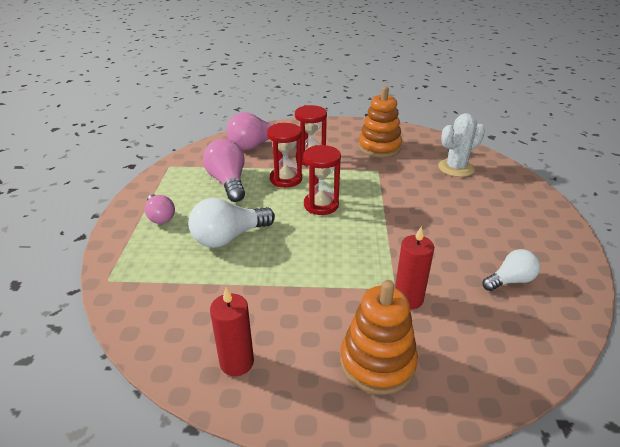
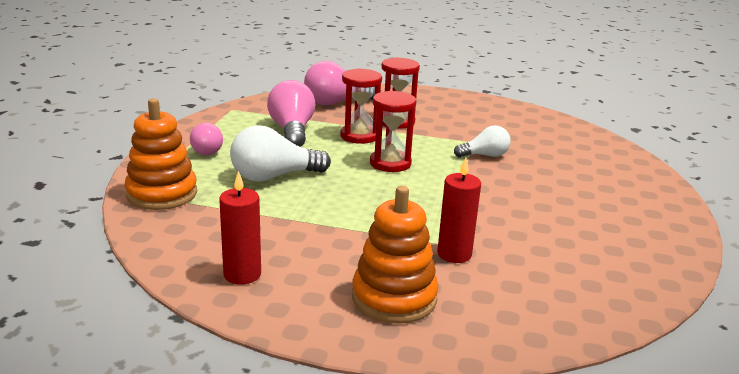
camera: 10 degrees right, 10 degrees down
orange stacking toy [358,86,402,157] -> orange stacking toy moved to [124,98,197,210]
white cactus [438,113,485,177] -> none
white light bulb [483,249,540,291] -> white light bulb moved to [454,125,511,158]

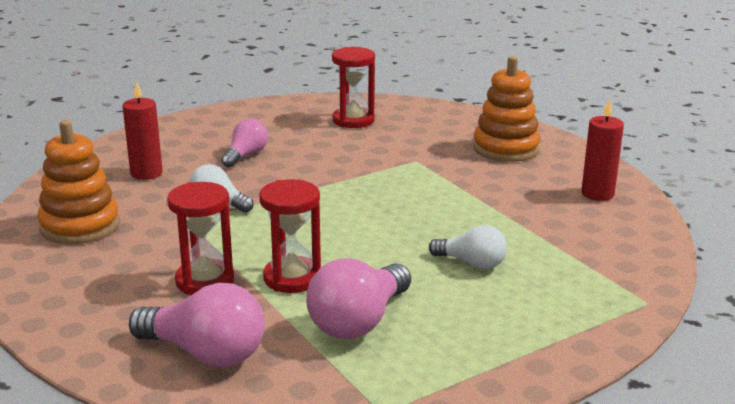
camera: 135 degrees left, 0 degrees up
orange stacking toy [124,98,197,210] -> orange stacking toy moved to [37,120,120,244]
pink light bulb [190,123,223,155] -> pink light bulb moved to [221,118,268,168]
white light bulb [230,125,331,182] -> white light bulb [429,225,507,269], size x0.62
red hourglass [370,91,416,172] -> red hourglass moved to [332,47,375,128]
red candle [437,157,481,263] -> red candle moved to [123,82,163,180]

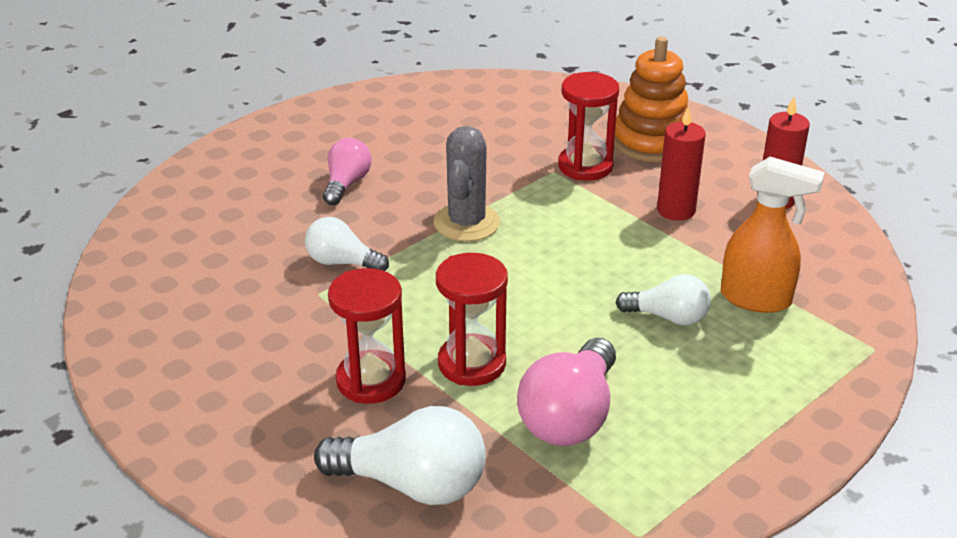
camera: 10 degrees left, 10 degrees up
orange stacking toy [37,120,120,244] -> none
red candle [123,82,163,180] -> red candle moved to [657,106,706,221]
pink light bulb [129,283,265,367] -> white light bulb [314,406,486,505]
red hourglass [332,47,375,128] -> red hourglass moved to [558,72,619,181]
none -> grey cactus [433,126,500,241]
none -> orange spray bottle [721,157,825,313]

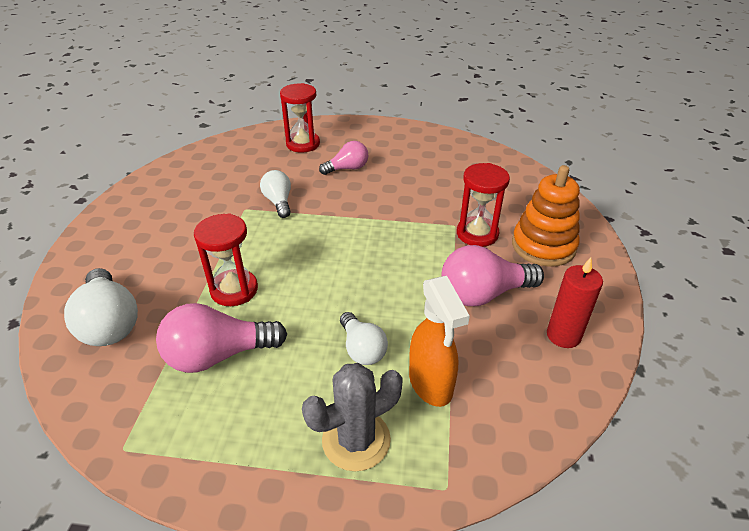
camera: 50 degrees right, 5 degrees up
red hourglass [328,268,406,403] -> red hourglass moved to [280,83,320,153]
grey cactus [433,126,500,241] -> grey cactus moved to [302,363,403,472]
red candle [657,106,706,221] -> pink light bulb [441,245,544,306]

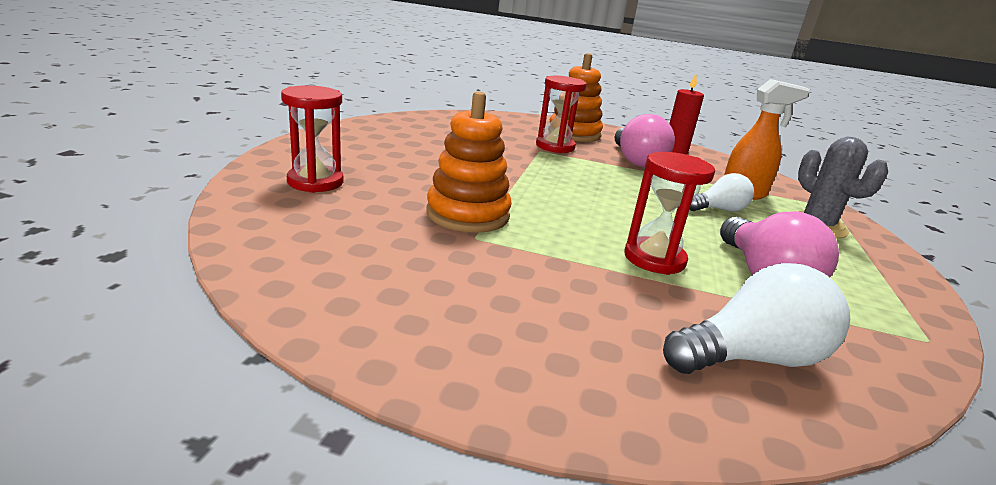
camera: 85 degrees left, 15 degrees down
white light bulb [260,170,291,218] -> orange stacking toy [426,91,512,233]
pink light bulb [319,141,368,175] -> none

